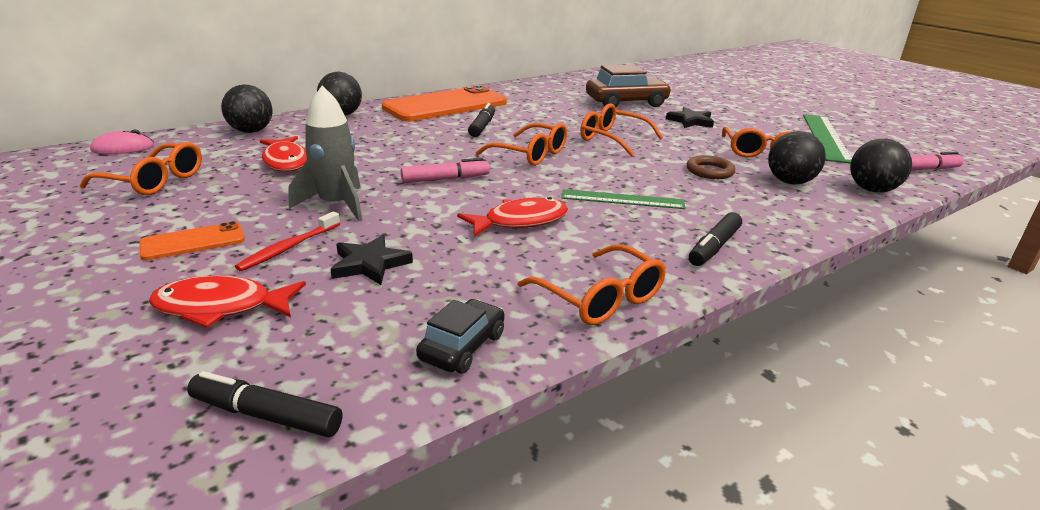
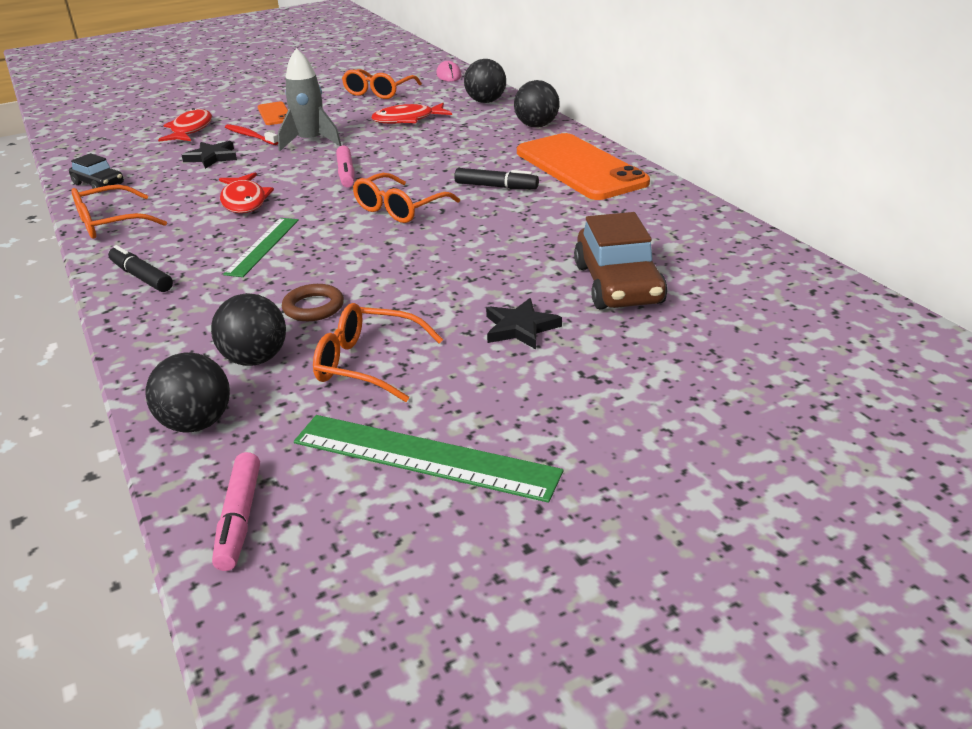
camera: 100 degrees right, 5 degrees up
black marker [187,371,342,437] -> none
orange glasses [580,103,663,156] -> none

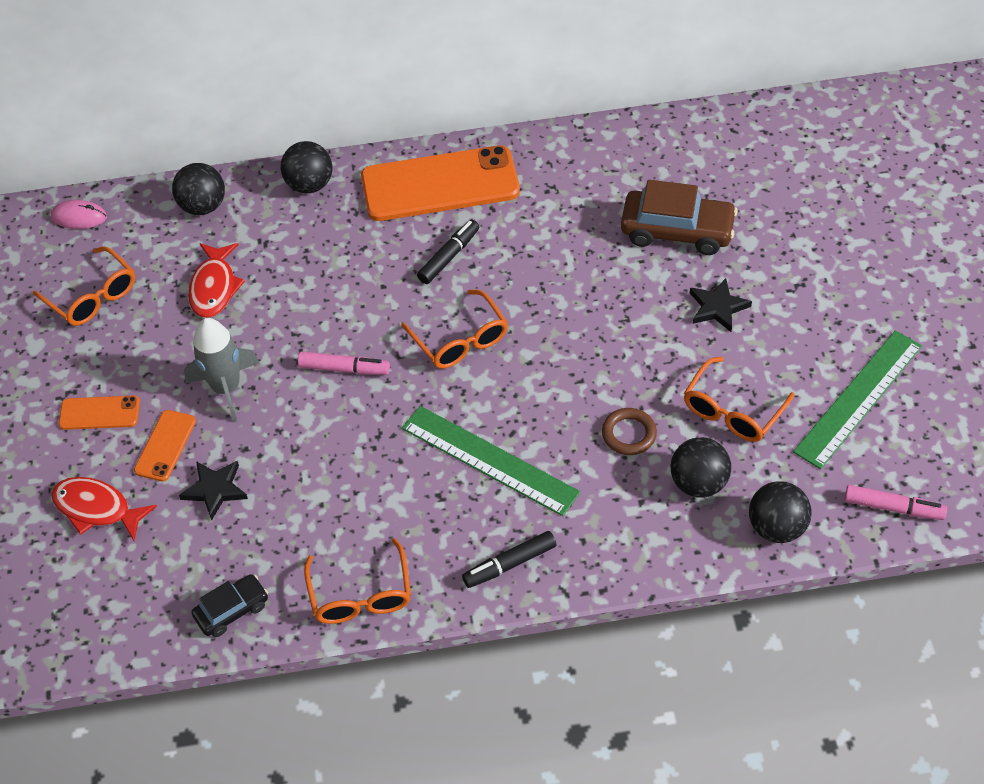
camera: 70 degrees left, 20 degrees up
red fish [219,172,274,213] -> none
green ruler [223,218,299,277] -> green ruler [402,406,580,516], size x1.53
red toothbrush [225,124,278,145] -> orange phone [134,410,196,482]

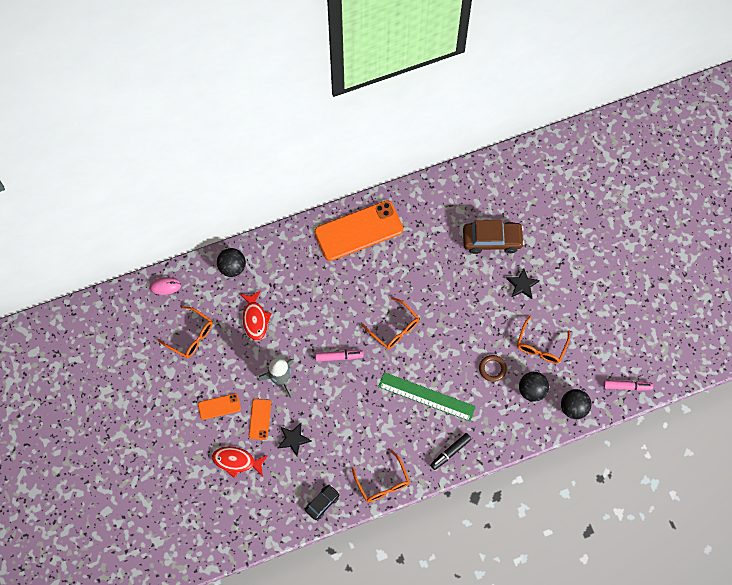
camera: 15 degrees left, 15 degrees up
black ball [281,141,332,193] -> none
black marker [417,220,479,284] -> none
green ruler [793,330,922,469] -> none

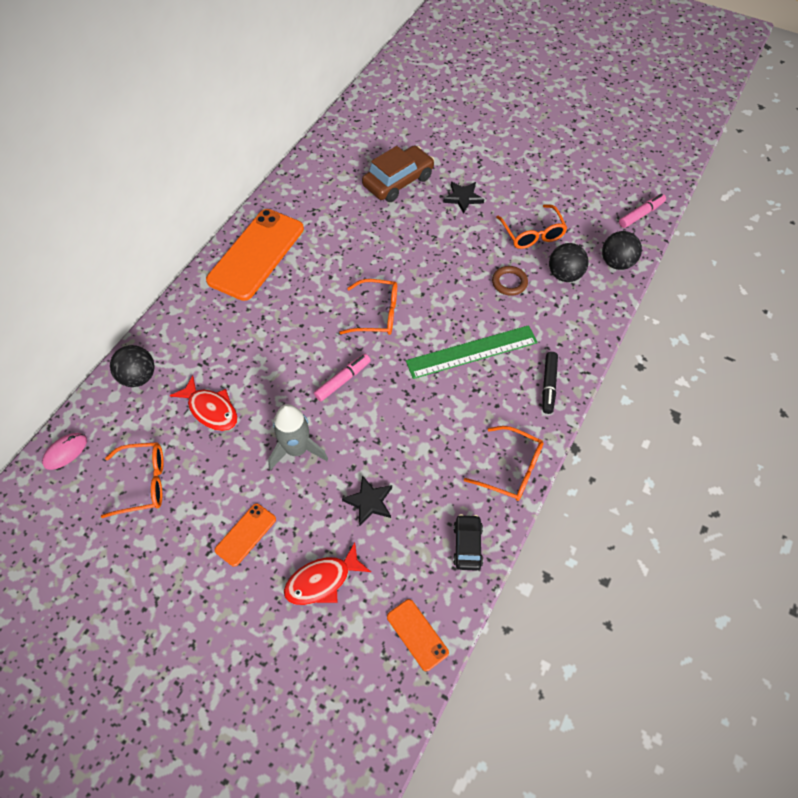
camera: 40 degrees left, 10 degrees down
orange phone [249,399,271,440] -> orange phone moved to [387,599,449,671]

